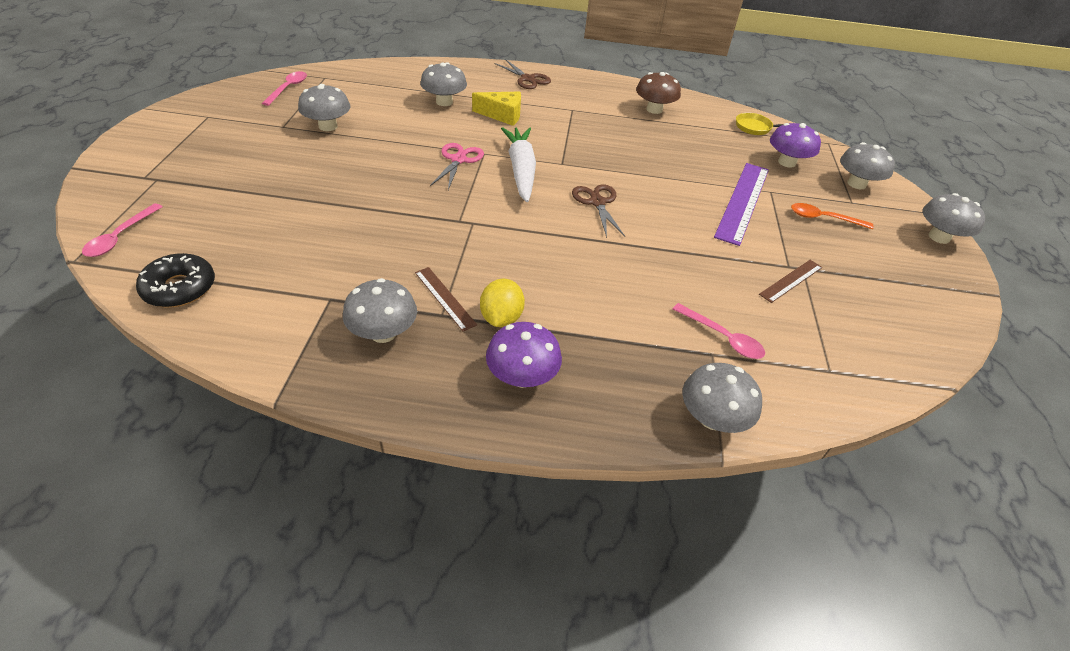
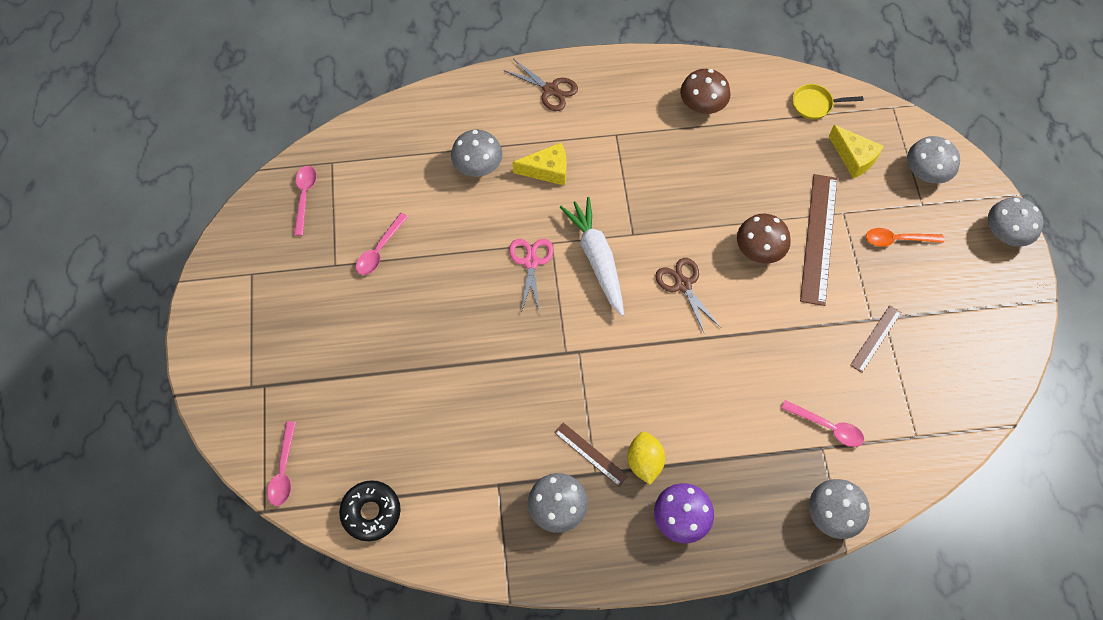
camera: 10 degrees left, 20 degrees up
grey mushroom [298,84,350,131] -> pink spoon [356,213,408,275]
purple ruler [714,163,769,246] -> brown ruler [800,174,837,306]
purple mushroom [770,123,821,168] -> yellow cheese [829,125,884,178]
none -> brown mushroom [737,214,791,264]

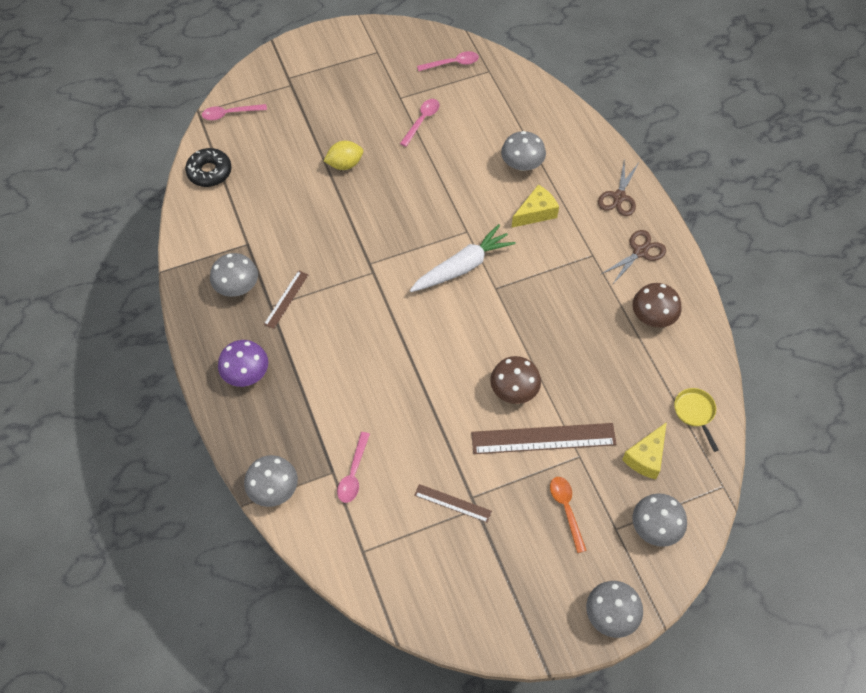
camera: 75 degrees right, 5 degrees down
pink spoon [356,213,408,275] -> pink spoon turned 105 degrees clockwise [400,99,440,147]
pink scissors [509,239,554,313] -> none
yellow cheese [512,143,567,185] -> yellow cheese turned 105 degrees counterclockwise [511,185,559,228]
yellow lemon [627,432,665,485] -> yellow lemon moved to [324,141,363,170]
brown scissors [655,258,721,334] -> brown scissors moved to [600,230,666,285]

